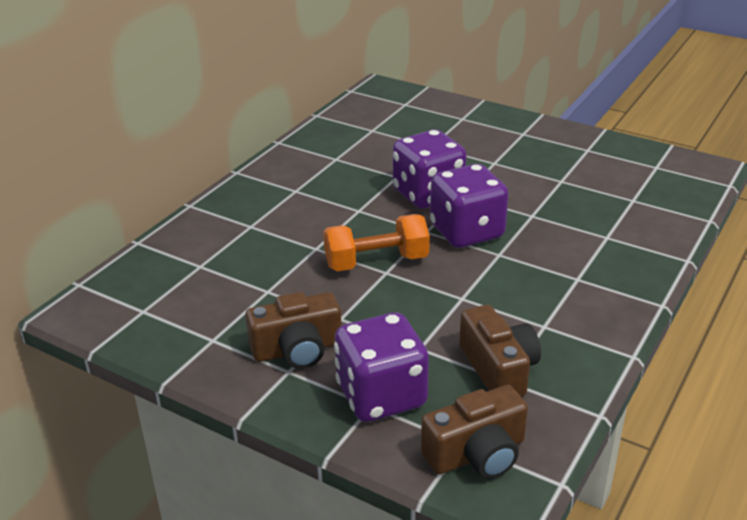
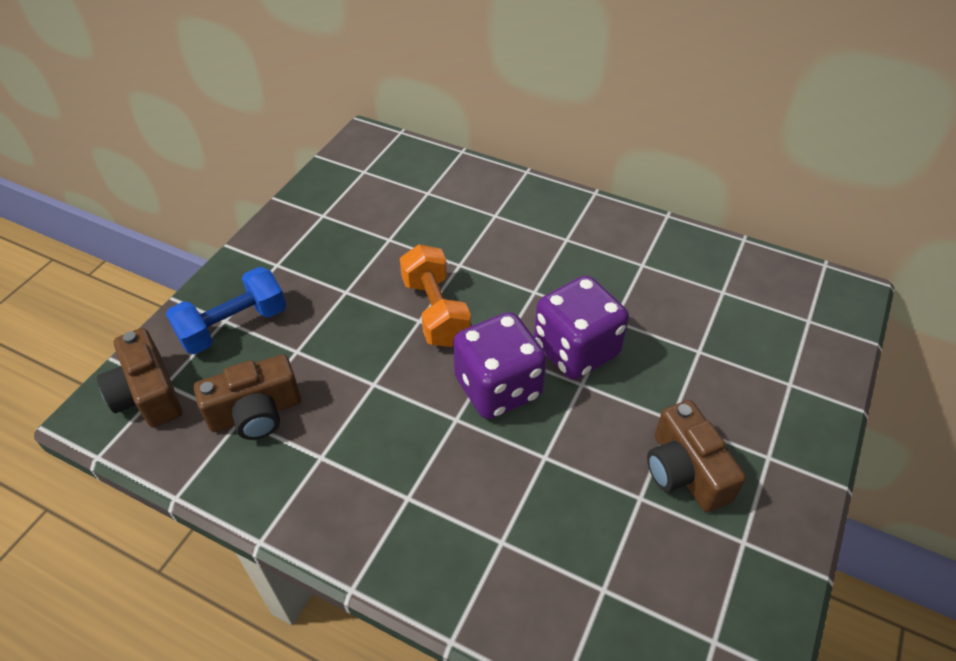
camera: 85 degrees right, 15 degrees up
brown camera [245,292,341,369] -> brown camera moved to [647,400,746,512]
purple dice [334,312,429,422] -> blue dumbbell [166,267,286,354]

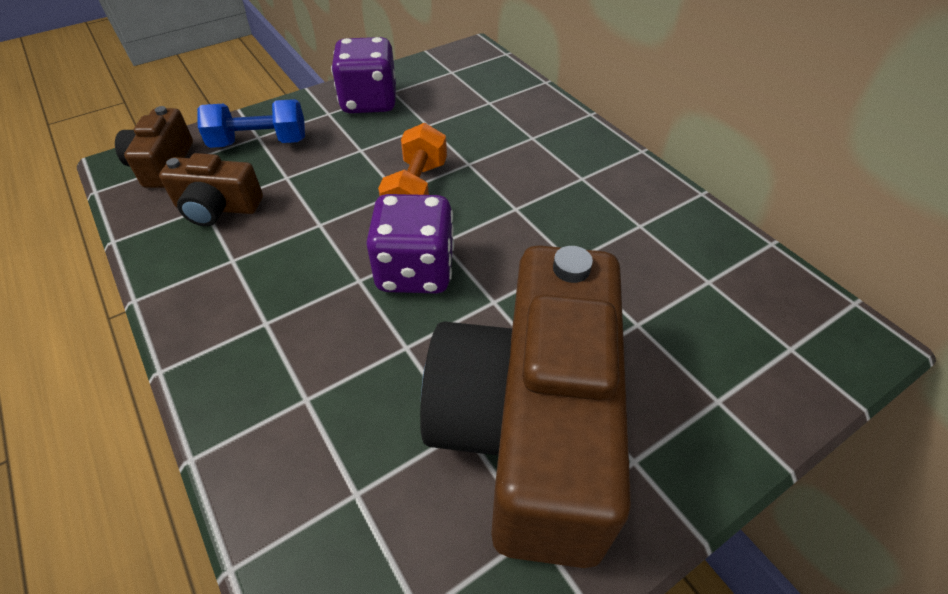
camera: 30 degrees right, 0 degrees up
purple dice [534,276,629,380] -> purple dice moved to [331,37,396,113]
brown camera [647,400,746,512] -> brown camera [420,245,631,568], size x2.26

